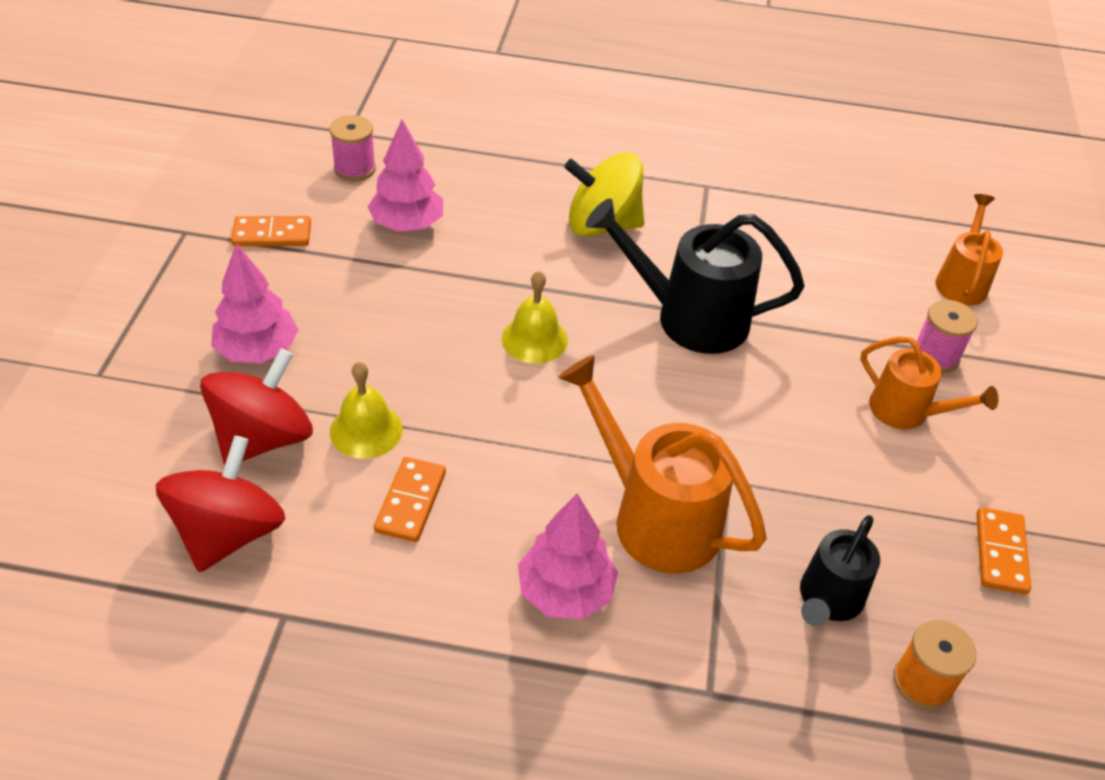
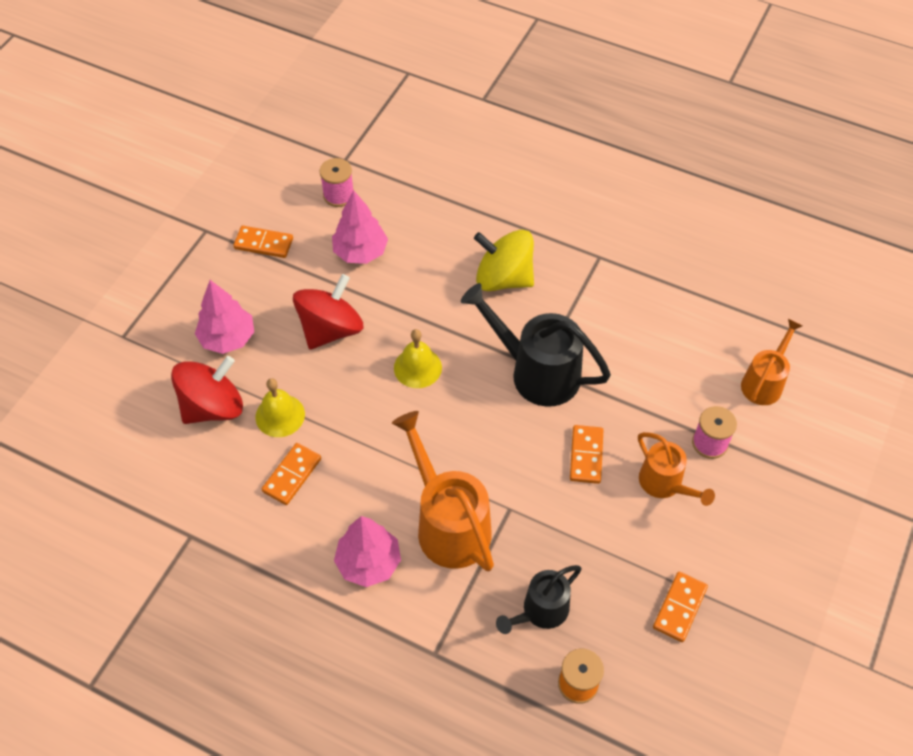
camera: 20 degrees right, 10 degrees up
red spinning top [156,435,285,572] -> red spinning top moved to [293,274,363,350]
none -> orange domino [570,425,603,484]

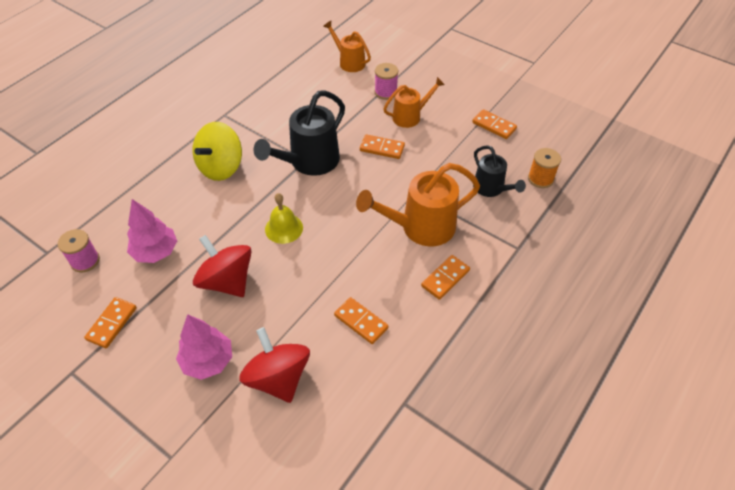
camera: 80 degrees left, 5 degrees down
yellow bell [255,378,305,437] -> none
pink tree [334,516,401,587] -> orange domino [421,255,470,300]

